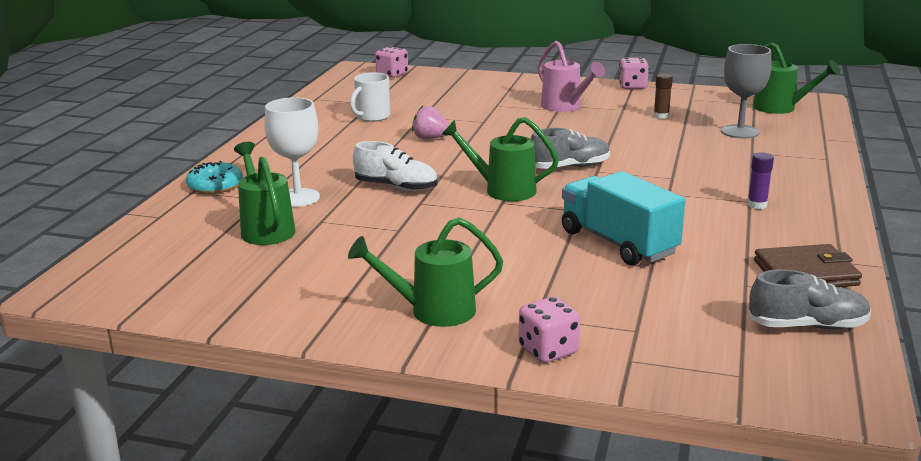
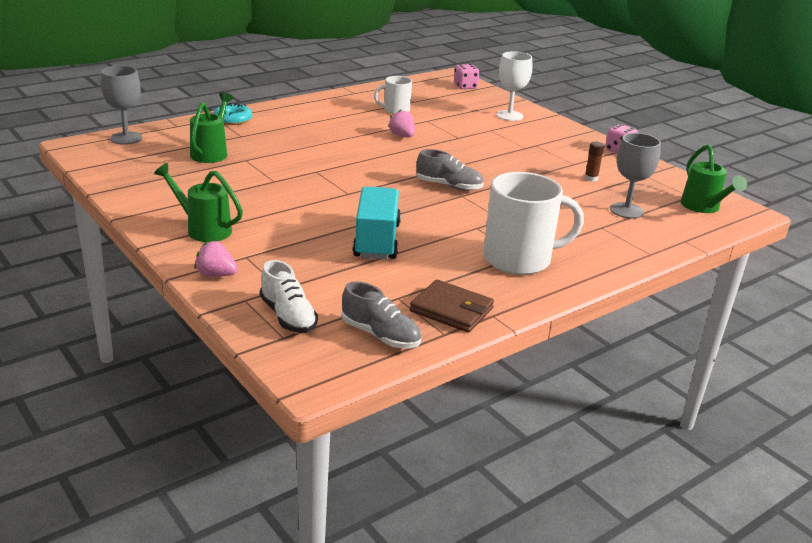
camera: 35 degrees right, 5 degrees up
white goblet [264,97,320,207] -> white goblet moved to [496,51,532,121]
white shoe [353,141,438,191] -> white shoe moved to [260,260,318,333]
green watering can [441,117,559,201] -> none
pink dice [519,297,580,363] -> pink strawberry [194,241,238,277]
pink watering can [538,41,605,112] -> none
purple glue stick [747,152,774,209] -> white mug [483,172,584,275]
none -> grey goblet [101,66,142,145]

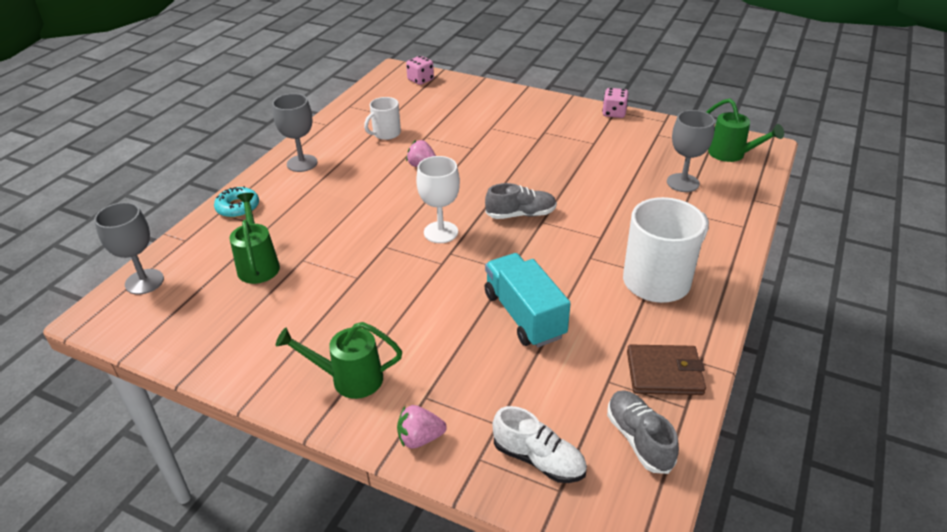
camera: 25 degrees left, 10 degrees up
grey shoe [341,281,421,348] -> grey shoe turned 120 degrees counterclockwise [607,390,679,474]
white goblet [496,51,532,121] -> white goblet moved to [416,156,460,243]
brown glue stick [584,142,604,182] -> none
none -> grey goblet [273,93,318,172]

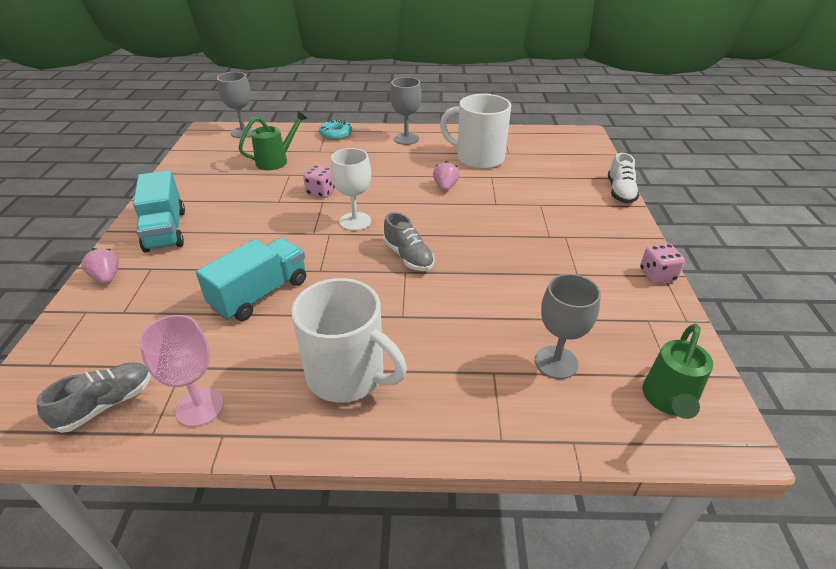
camera: 65 degrees right, 0 degrees up
green watering can [276,322,402,399] -> turquoise truck [133,170,185,252]
white mug [364,97,401,140] -> white mug [440,94,511,169], size x1.85
pink dice [406,56,434,85] -> pink dice moved to [303,165,335,198]
white shoe [492,406,587,483] -> white shoe moved to [608,152,639,203]
brown wallet [627,345,706,395] -> pink goblet [139,315,224,427]

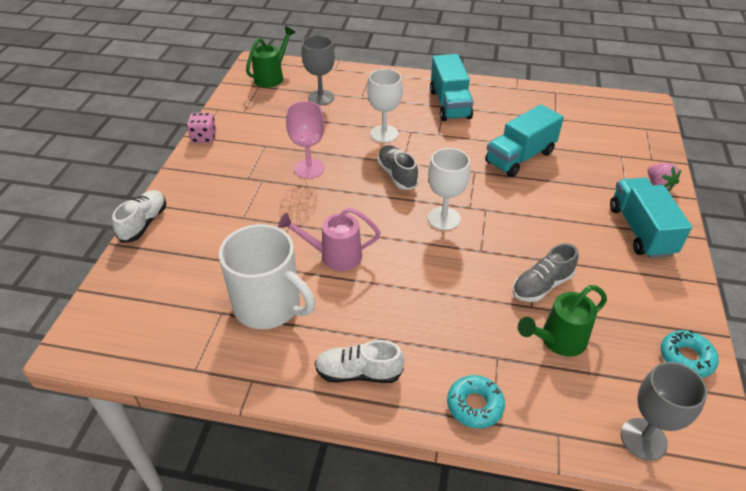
camera: 170 degrees left, 5 degrees up
grey shoe [36,362,151,433] -> grey shoe moved to [513,243,578,302]
pink goblet [139,315,224,427] -> pink goblet moved to [286,101,324,179]
white mug [291,278,407,403] -> turquoise truck [430,54,474,121]
pink dice [303,165,335,198] -> none
grey goblet [390,77,422,145] -> white shoe [315,340,404,383]
pink strawberry [433,161,459,191] -> pink watering can [278,208,381,271]
none -> white goblet [367,69,403,143]
none -> turquoise donut [661,330,719,378]

